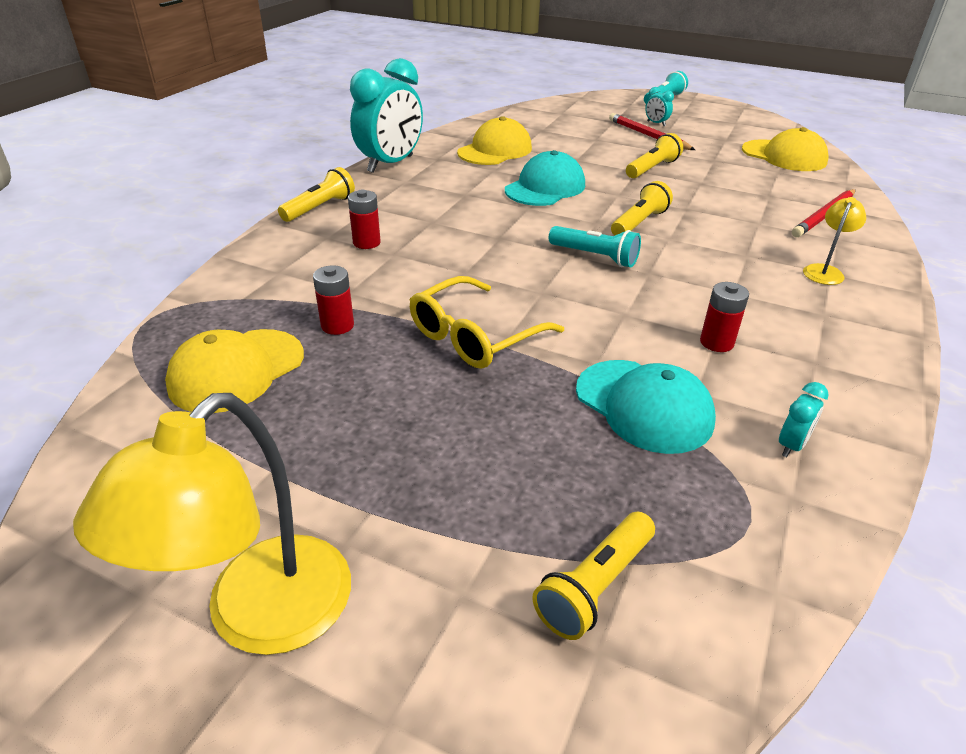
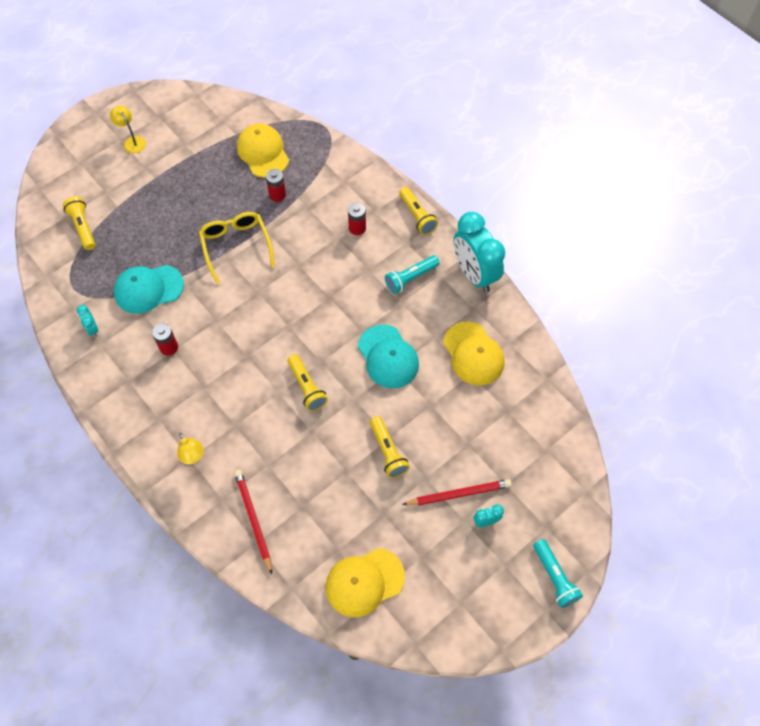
camera: 115 degrees right, 25 degrees up
yellow lamp [73,393,351,655] -> yellow lamp [110,106,146,153], size x0.49
turquoise flashlight [549,226,641,267] -> turquoise flashlight moved to [385,255,440,294]

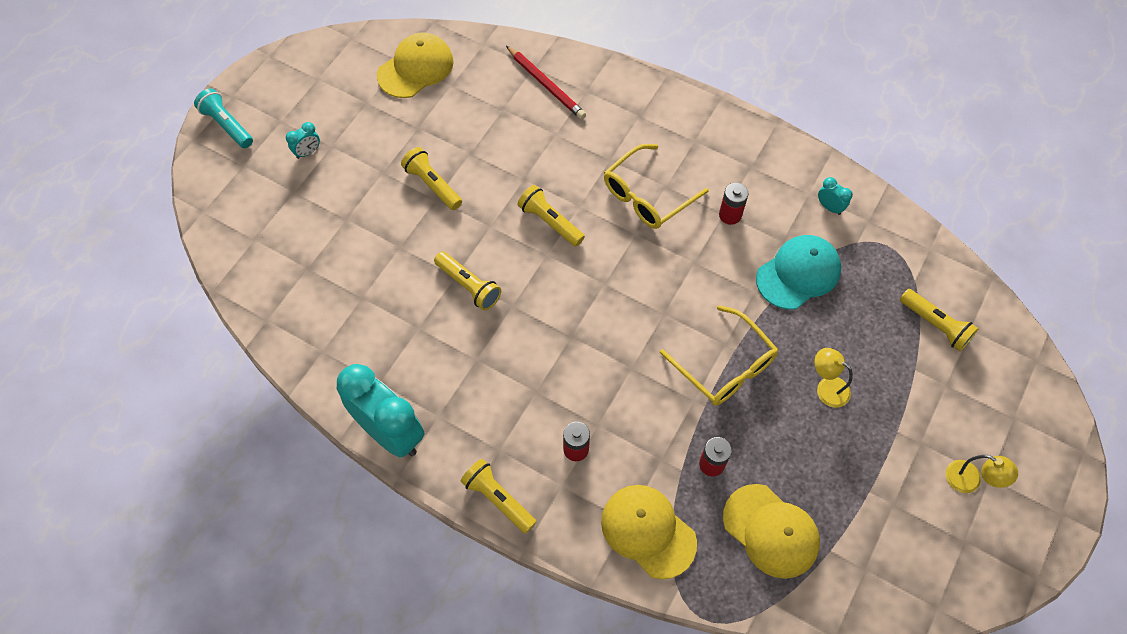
camera: 160 degrees right, 0 degrees up
yellow lamp [177,433,204,464] -> yellow lamp moved to [814,348,853,408]
turquoise cap [358,325,419,388] -> yellow flashlight [434,251,501,311]
turquoise flashlight [385,255,440,294] -> none
red pencil [402,479,512,506] -> none
yellow cap [443,322,505,385] -> yellow cap moved to [601,485,697,579]
none -> yellow glasses [604,144,709,229]

